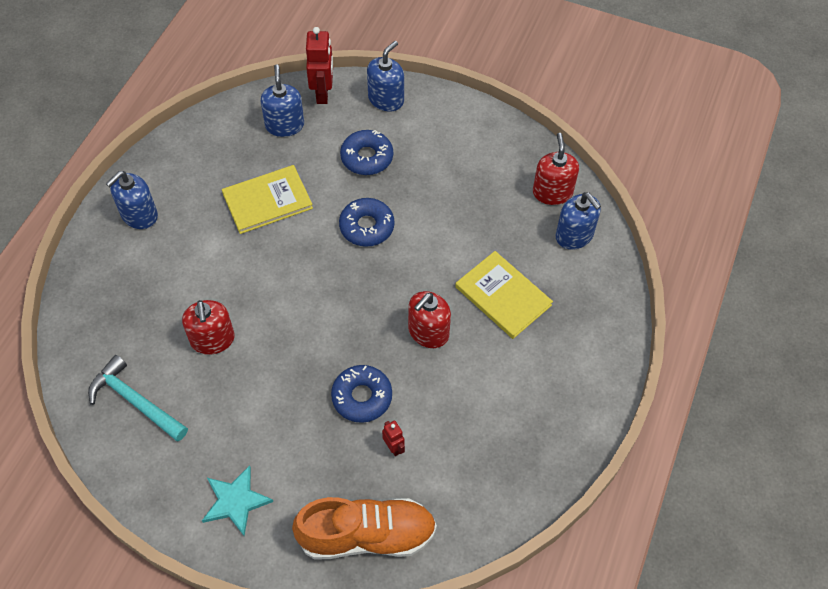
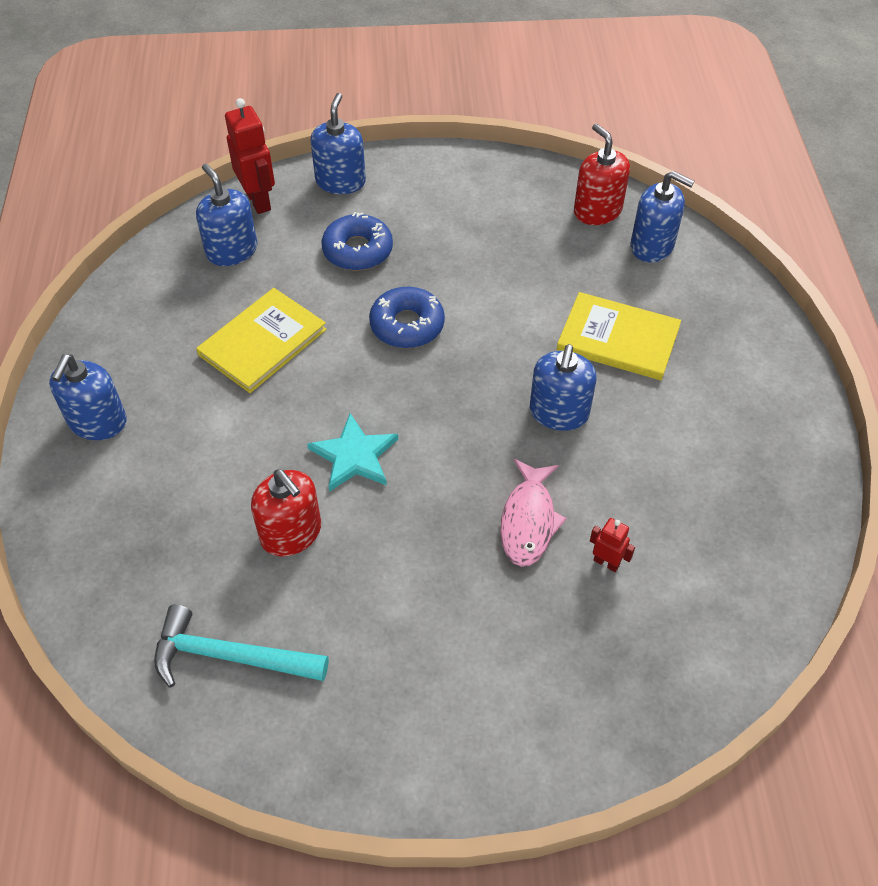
camera: 25 degrees left, 5 degrees down
turquoise star [202,465,273,536] -> turquoise star moved to [307,413,398,492]
orange shoe [292,497,437,560] -> none
blue donut [331,365,392,423] -> pink fish [500,459,567,567]
red soap dispenser [408,291,451,348] -> blue soap dispenser [530,344,597,431]

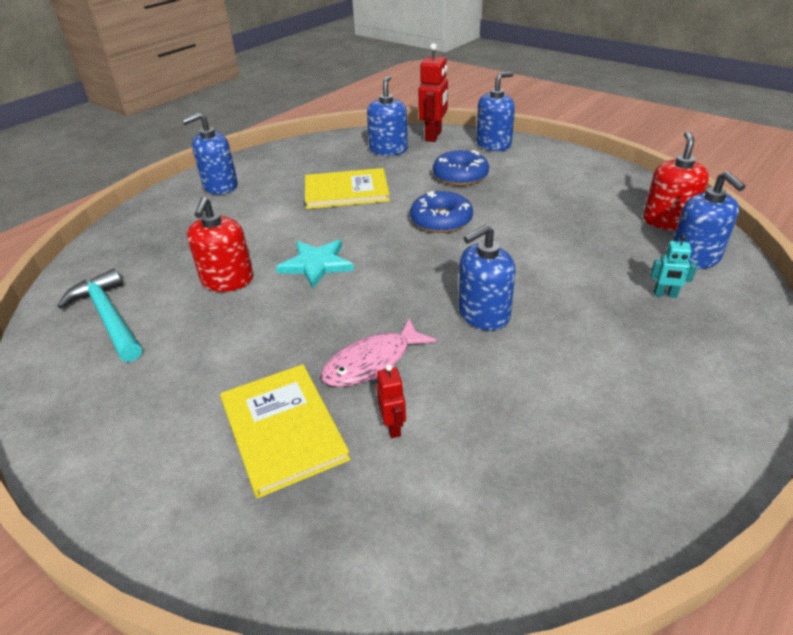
camera: 45 degrees right, 15 degrees down
yellow book [557,292,681,380] -> yellow book moved to [220,364,350,498]
none -> turquoise robot [650,234,697,298]

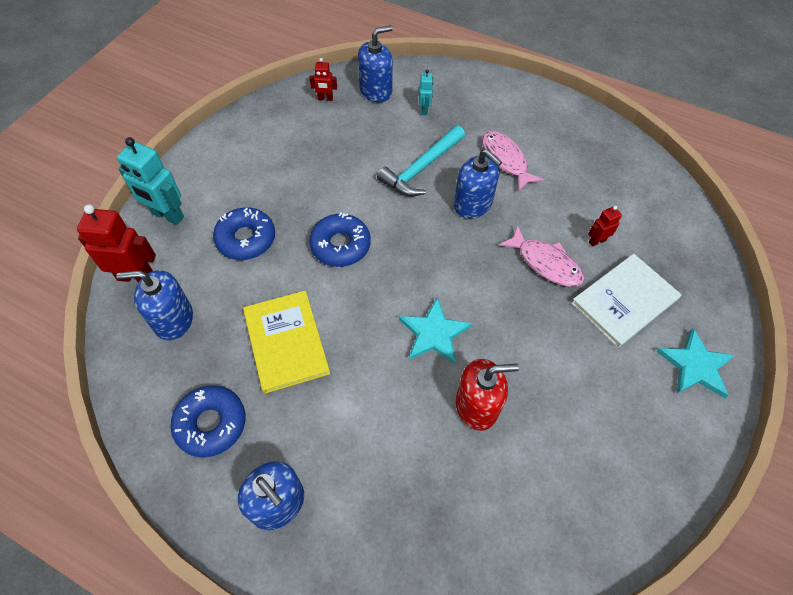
camera: 105 degrees left, 20 degrees up
turquoise hammer [57,268,142,362] -> turquoise hammer moved to [377,125,465,196]
yellow book [220,364,350,498] -> white book [571,254,682,348]
blue soap dispenser [476,71,515,151] -> turquoise robot [117,137,184,225]
red soap dispenser [643,131,709,230] -> red robot [309,58,337,101]
none -> blue donut [171,385,245,458]
none -> pink fish [482,131,544,192]
none -> turquoise star [656,328,735,398]

